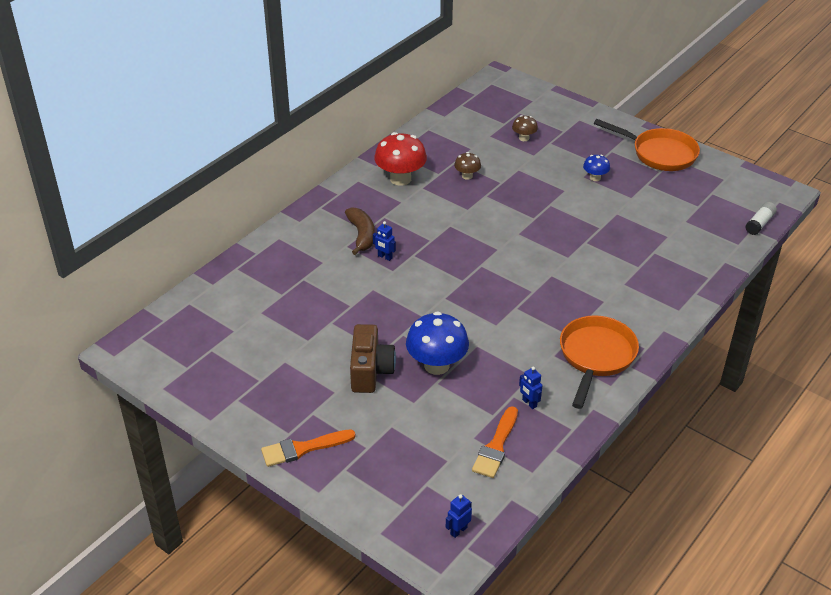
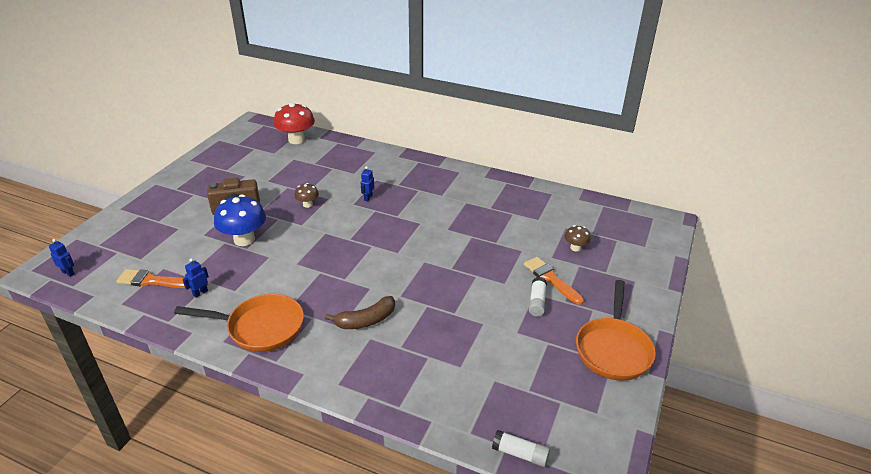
camera: 75 degrees right, 5 degrees down
orange brush [261,430,356,467] -> orange brush moved to [524,257,584,305]
brown banana [345,207,375,255] -> brown banana moved to [325,296,395,329]
red mushroom [374,132,427,186] -> red mushroom moved to [274,103,315,144]
brown mushroom [454,152,481,180] -> brown mushroom moved to [294,183,319,208]
blue mushroom [583,155,610,181] -> white glue stick [529,277,547,316]

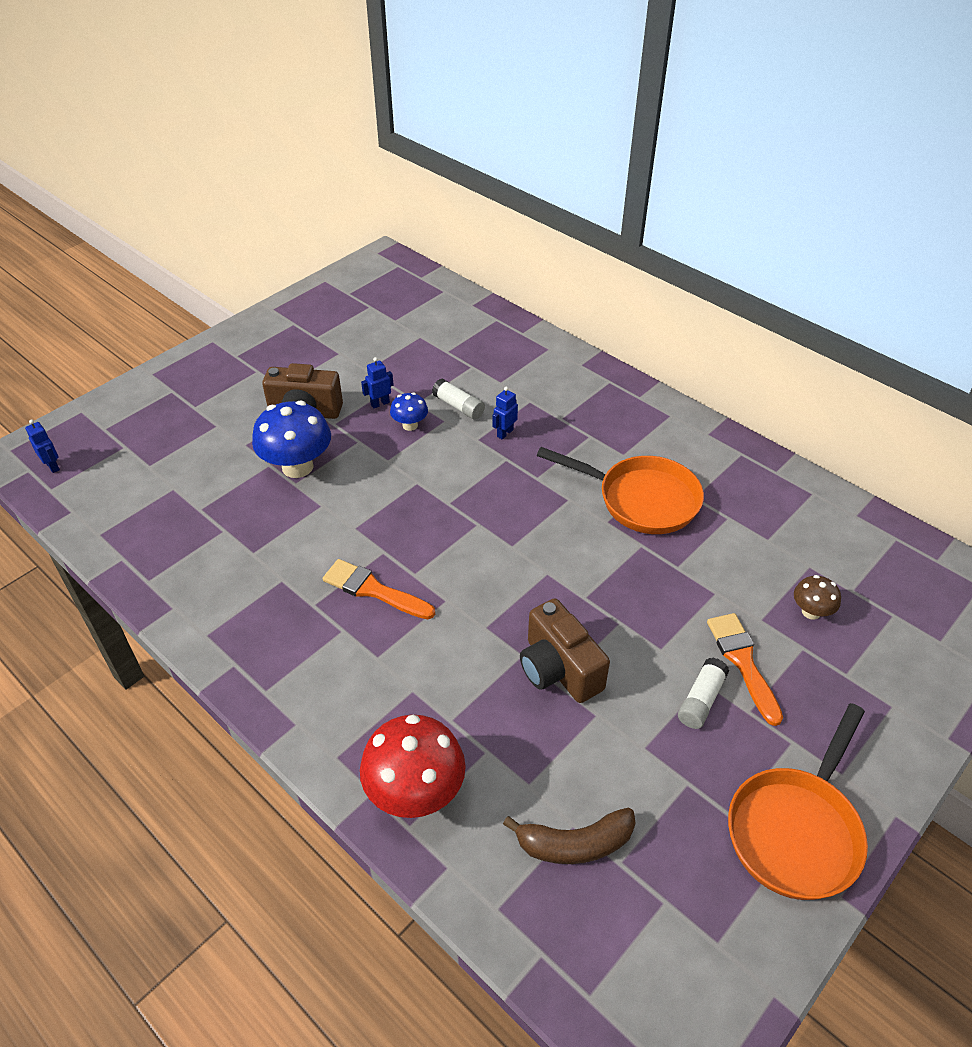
camera: 20 degrees right, 10 degrees up
orange brush [117,269,185,288] -> orange brush moved to [323,559,435,619]
orange pan [174,294,304,352] -> orange pan moved to [537,447,704,534]
blue robot [183,258,209,298] -> blue robot moved to [361,357,394,408]
red mushroom [274,103,315,144] -> red mushroom moved to [360,715,466,818]
brown mushroom [294,183,319,208] -> blue mushroom [390,392,428,431]
brown banana [325,296,395,329] -> brown banana moved to [503,807,636,864]
white glue stick [492,430,550,467] -> white glue stick moved to [432,378,485,420]
none -> brown camera [520,598,610,703]

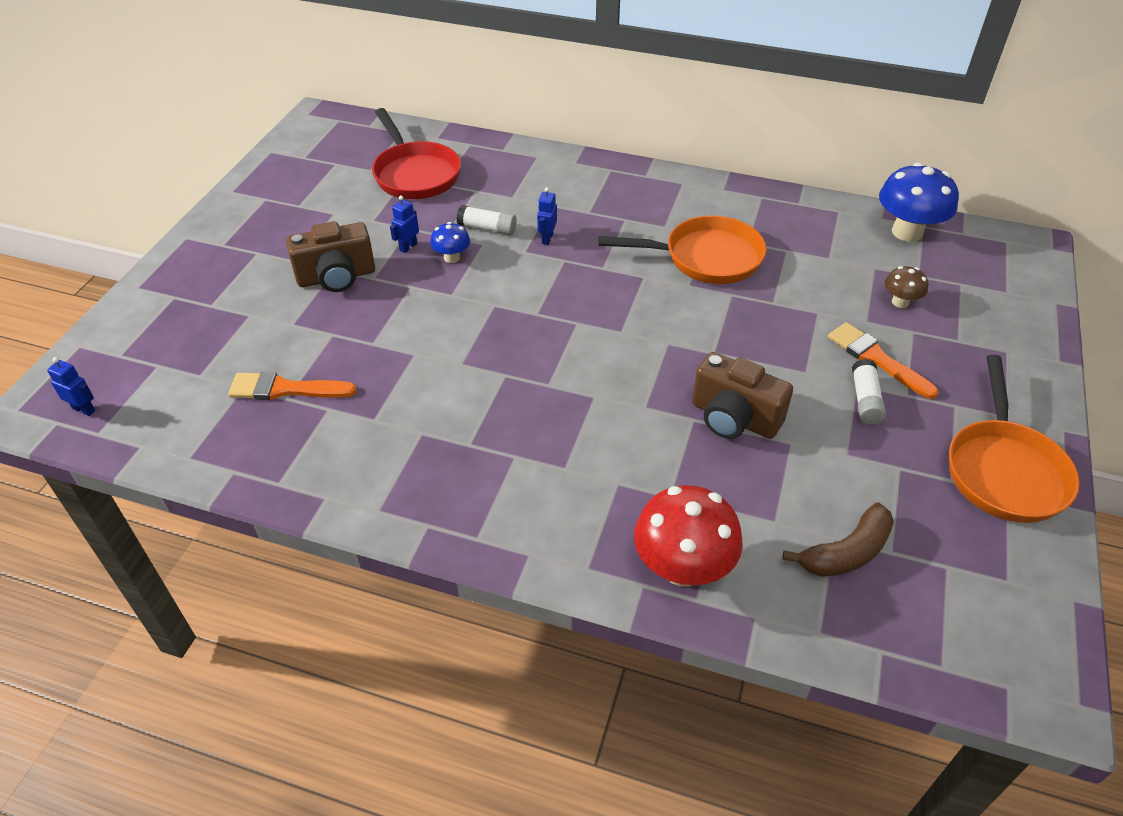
camera: 25 degrees left, 0 degrees up
blue mushroom [252,401,331,478] -> blue mushroom moved to [879,163,959,242]
orange brush [323,559,435,619] -> orange brush moved to [228,372,357,400]
none -> red pan [372,108,461,199]

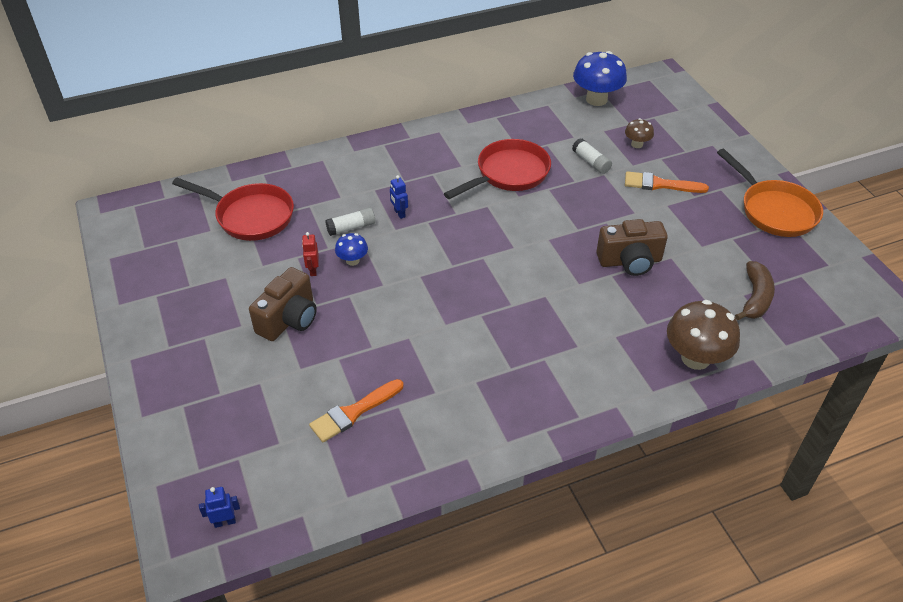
camera: 40 degrees left, 0 degrees up
blue robot [390,196,419,253] -> red robot [302,232,319,276]
orange pan [598,216,767,284] -> red pan [444,139,551,199]
red mushroom [634,485,743,587] -> brown mushroom [667,300,740,370]
white glue stick [852,359,886,425] -> white glue stick moved to [572,138,612,174]

